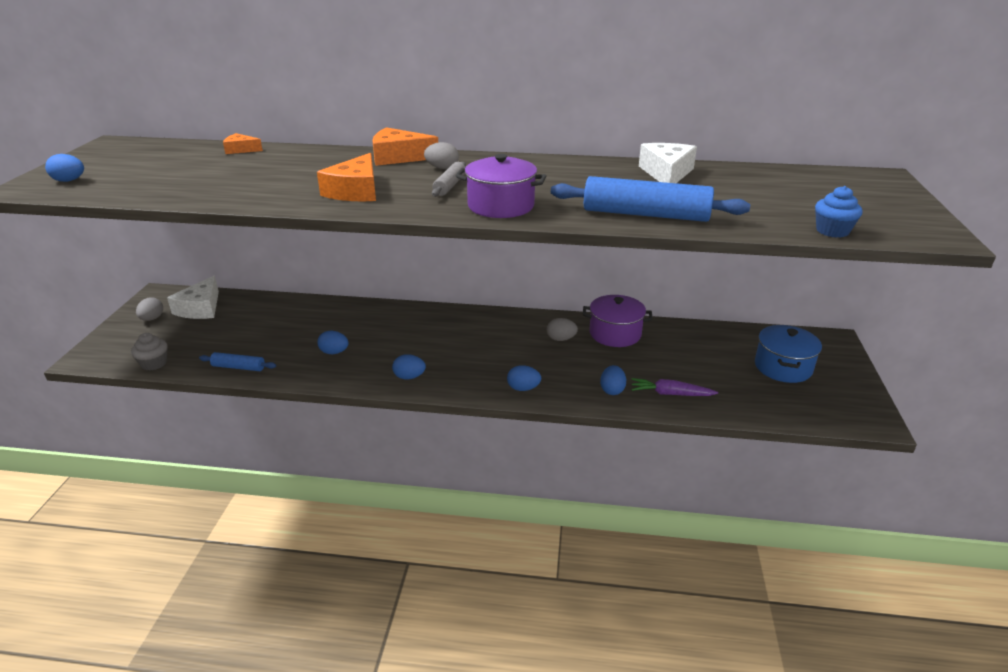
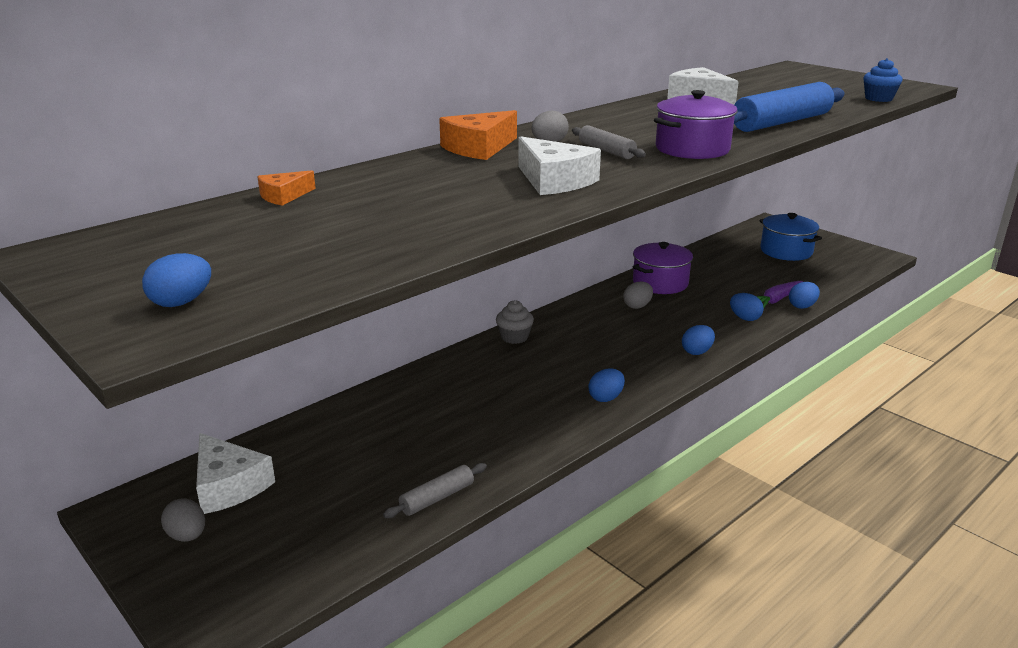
camera: 50 degrees left, 5 degrees down
grey cupcake [131,333,168,371] -> grey cupcake moved to [496,300,534,344]
blue rolling pin [199,352,276,371] -> grey rolling pin [383,463,487,518]
orange cheese [317,153,376,201] -> white cheese [518,136,601,195]
blue egg [317,331,349,354] -> blue egg moved to [789,282,820,309]

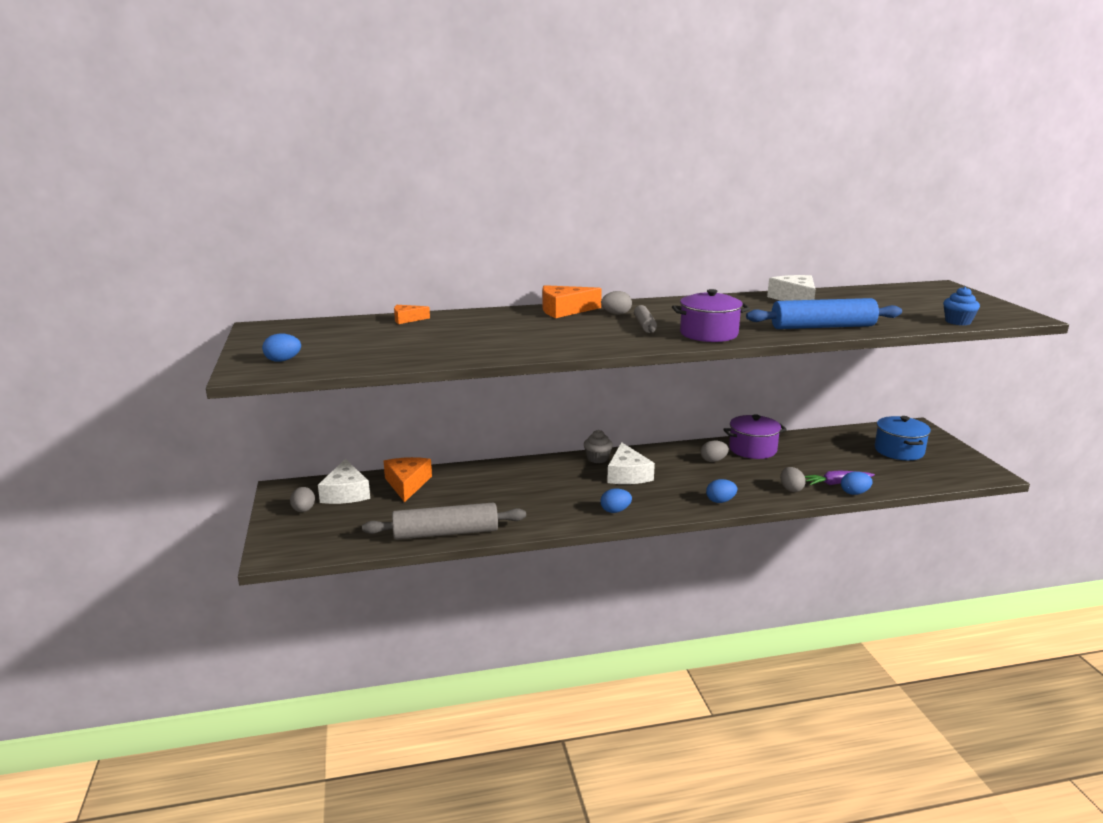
camera: 30 degrees right, 5 degrees down
grey rolling pin [383,463,487,518] -> grey rolling pin [362,503,526,540], size x1.94
white cheese [518,136,601,195] -> white cheese moved to [607,442,655,484]
blue egg [730,293,764,321] -> grey egg [780,467,806,492]
none -> orange cheese [384,457,432,502]

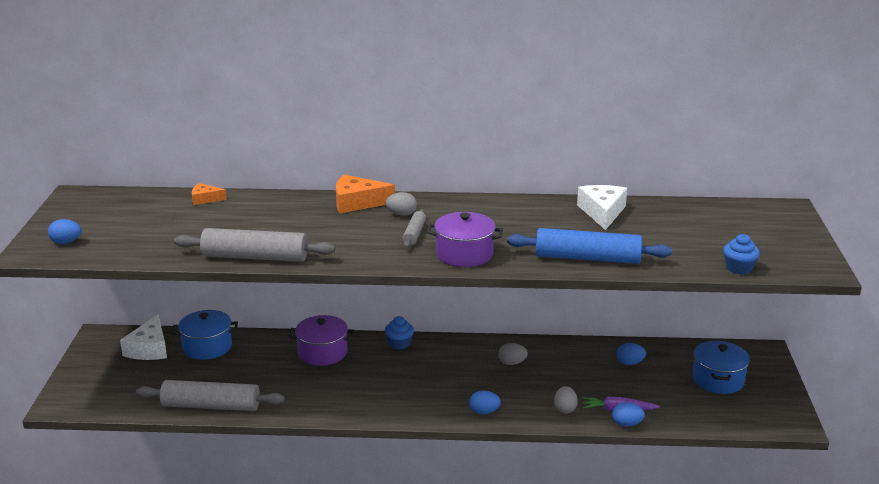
camera: 15 degrees right, 5 degrees up
grey egg [290,487,315,512] -> none
orange cheese [384,457,432,502] -> blue pot [172,310,238,360]
grey cupcake [584,430,613,463] -> blue cupcake [385,316,414,349]
blue egg [600,488,632,513] -> blue egg moved to [616,343,646,365]
white cheese [607,442,655,484] -> none
purple pot [723,414,787,459] -> purple pot moved to [288,315,355,366]
none -> grey rolling pin [174,228,335,262]

